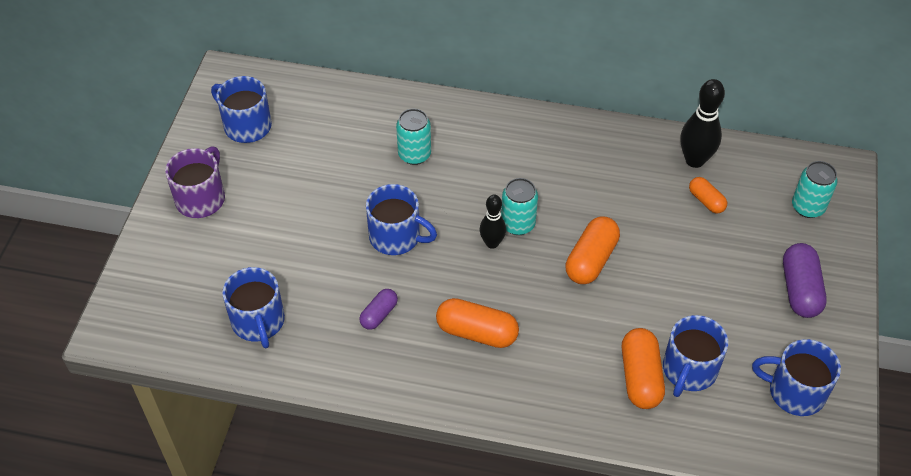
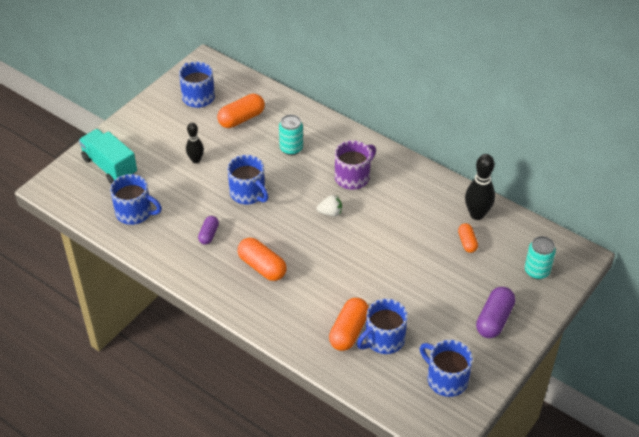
camera: 25 degrees right, 5 degrees down
purple mug [165,146,225,218] -> purple mug moved to [335,140,376,190]
blue mug [222,267,285,348] -> blue mug turned 75 degrees counterclockwise [110,174,162,225]
purple capsule [359,289,398,330] -> purple capsule turned 45 degrees counterclockwise [198,216,219,245]
black bowling pin [480,195,506,249] -> black bowling pin moved to [186,123,204,163]
turquoise can [501,178,538,235] -> white strawberry [317,195,342,217]
orange capsule [566,216,620,284] -> orange capsule moved to [217,94,265,128]
none -> turquoise truck [79,129,137,184]

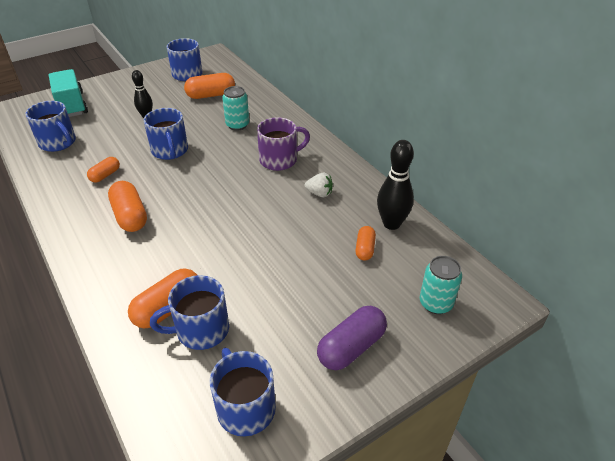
camera: 20 degrees right, 5 degrees down
purple capsule [198,216,219,245] -> orange capsule [87,157,120,183]
white strawberry [317,195,342,217] -> white strawberry moved to [305,173,333,197]

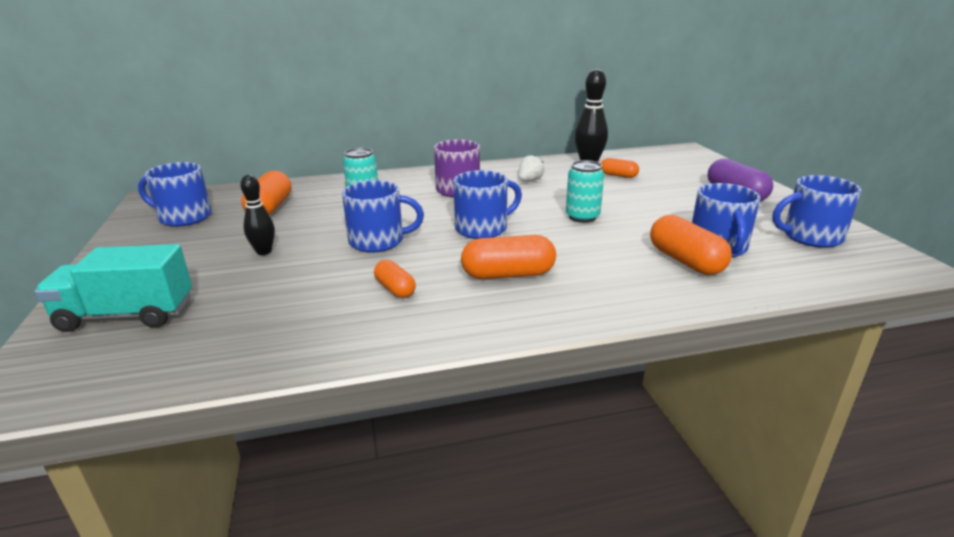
camera: 70 degrees left, 15 degrees down
blue mug [25,101,76,152] -> blue mug moved to [453,170,522,239]
turquoise can [420,256,462,314] -> turquoise can moved to [566,160,604,223]

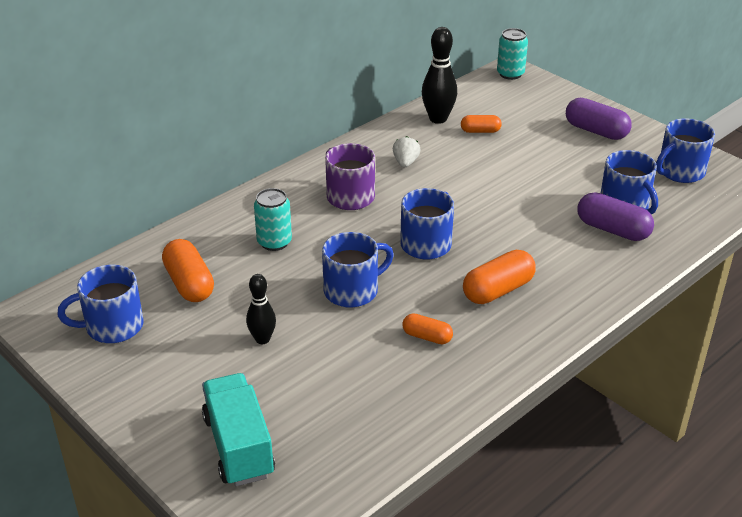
camera: 30 degrees left, 10 degrees up
turquoise truck [34,244,192,332] -> turquoise truck turned 105 degrees clockwise [202,373,275,486]
turquoise can [566,160,604,223] -> turquoise can moved to [497,28,528,80]
orange capsule [650,215,732,275] -> purple capsule [578,192,654,241]

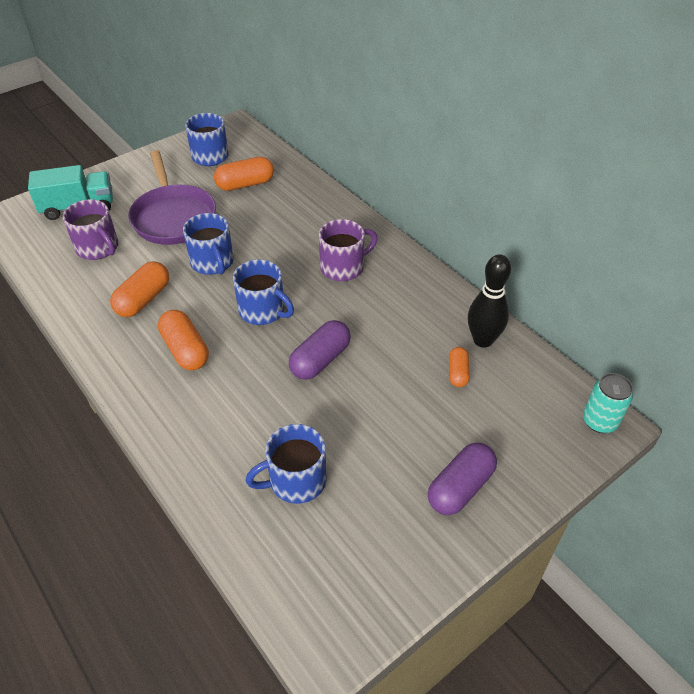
camera: 95 degrees right, 10 degrees up
black bowling pin [246,274,276,344] -> purple pan [128,150,216,245]
turquoise can [254,188,292,251] -> none
white strawberry [393,136,421,168] -> none
orange capsule [402,313,453,344] -> orange capsule [110,261,169,317], size x1.69
purple capsule [578,192,654,241] -> purple capsule moved to [289,320,351,380]
blue mug [656,118,715,183] -> none
none -> purple mug [63,199,118,260]

